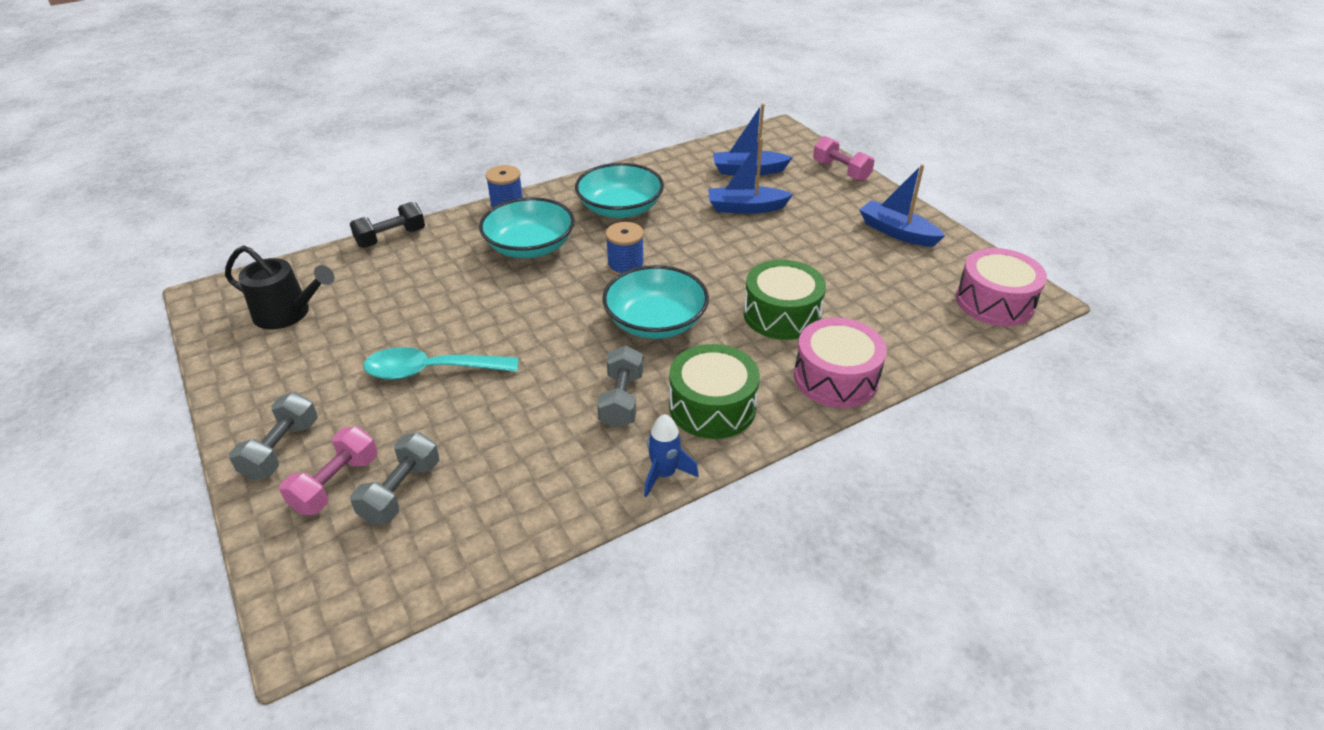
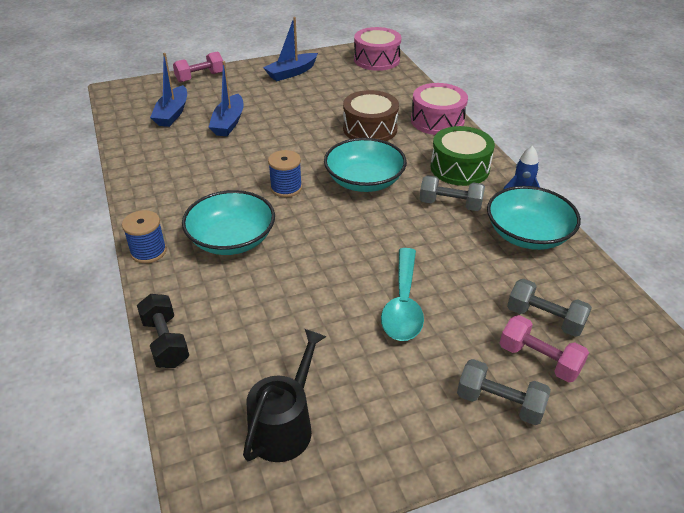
camera: 80 degrees left, 0 degrees up
turquoise bowl [575,163,664,218] -> turquoise bowl moved to [487,186,581,250]
green drum [744,260,826,340] -> brown drum [343,90,399,141]

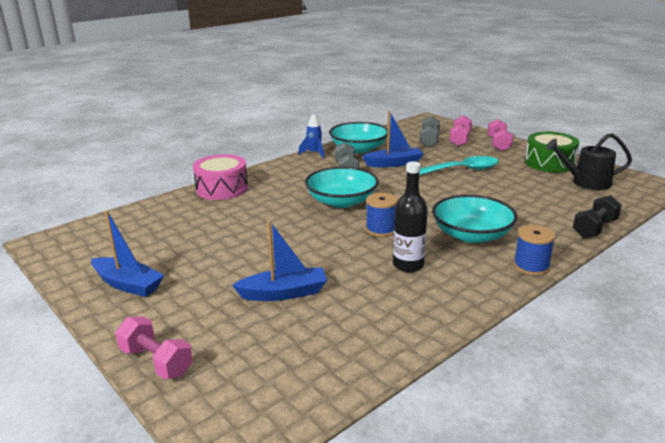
camera: 110 degrees left, 15 degrees down
blue boat [150,53,187,127] -> blue boat moved to [362,111,424,167]
brown drum [343,90,399,141] -> none
pink drum [354,27,401,71] -> none
green drum [431,126,495,186] -> green drum moved to [525,132,579,172]
grey dumbbell [457,359,551,425] -> pink dumbbell [487,119,513,151]
none -> black bottle [393,161,428,272]

